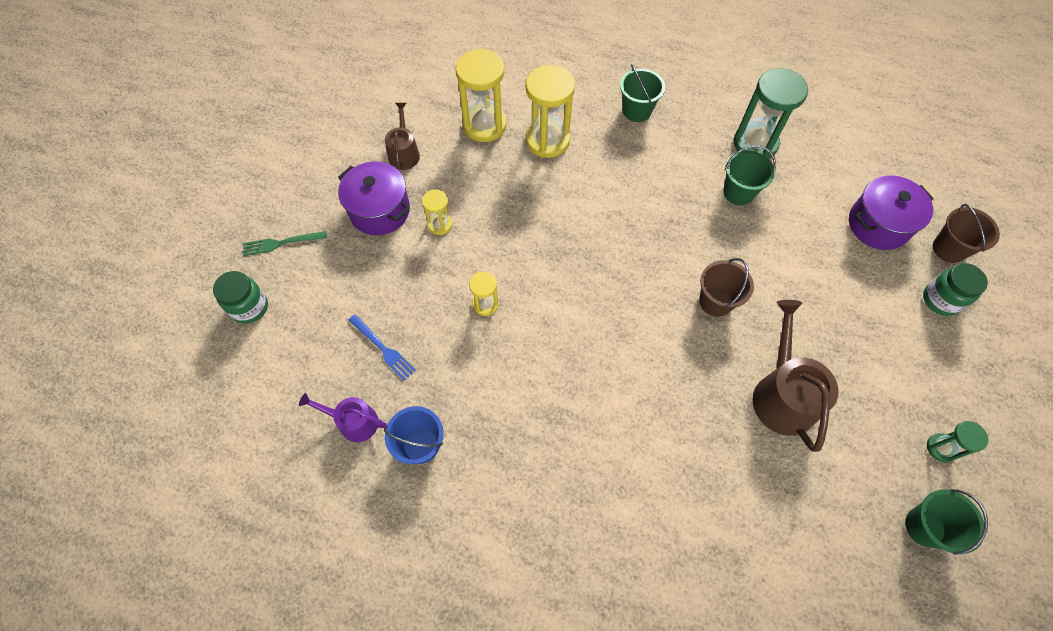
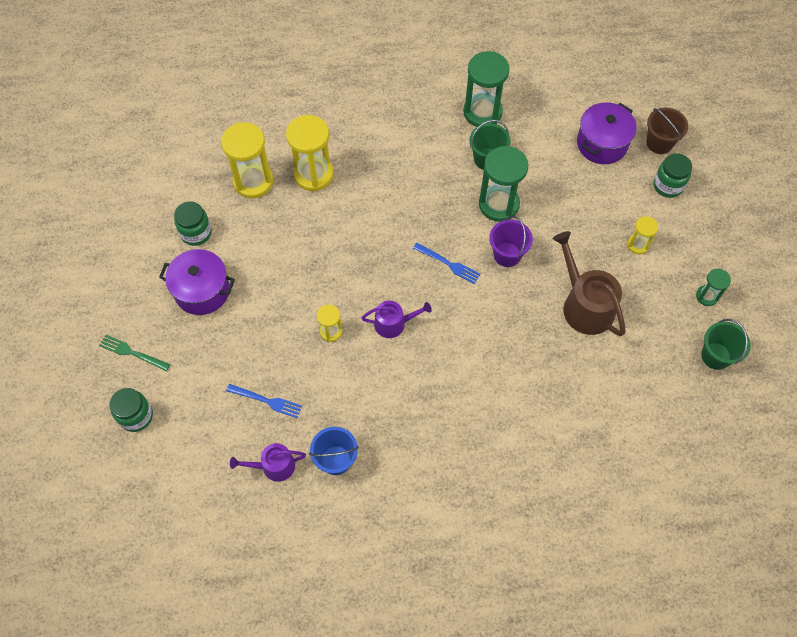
camera: 25 degrees left, 0 degrees up
green fork [243,231,327,256] -> green fork turned 60 degrees clockwise [99,335,170,371]
brown watering can [385,103,420,170] -> green jar [174,201,212,246]
yellow hourglass [422,189,452,235] -> yellow hourglass moved to [627,216,658,254]
green bucket [620,64,665,122] -> none
brown bucket [699,258,754,317] -> purple bucket [489,216,533,267]
none -> purple watering can [361,301,432,338]
none -> blue fork [413,243,481,284]
none -> green hourglass [479,146,528,222]

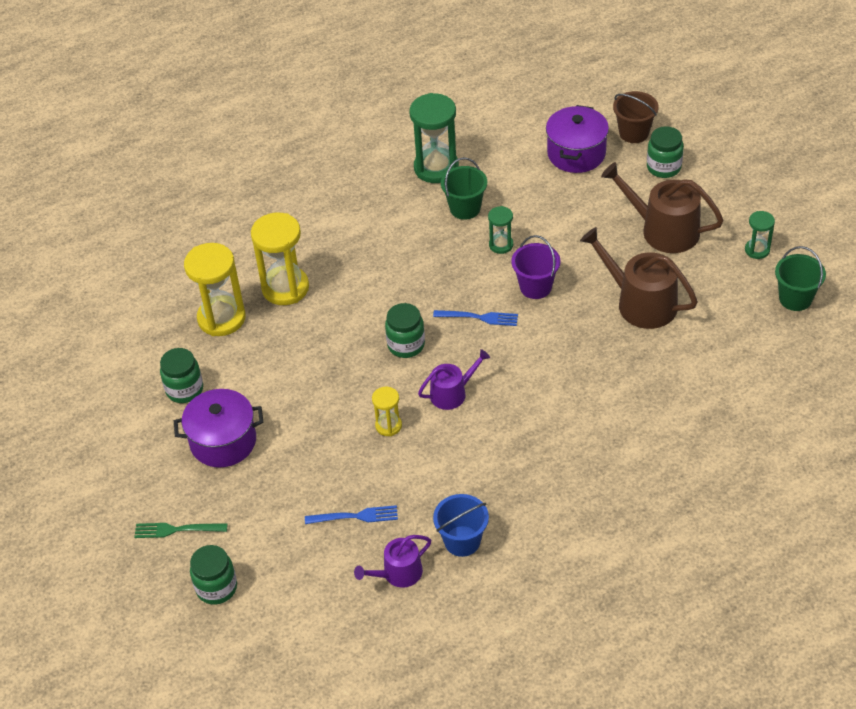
camera: 20 degrees left, 15 degrees down
green hourglass [479,146,528,222] -> green hourglass [488,206,513,254], size x0.52
yellow hourglass [627,216,658,254] -> brown watering can [601,162,724,253]
none -> green jar [385,303,425,358]

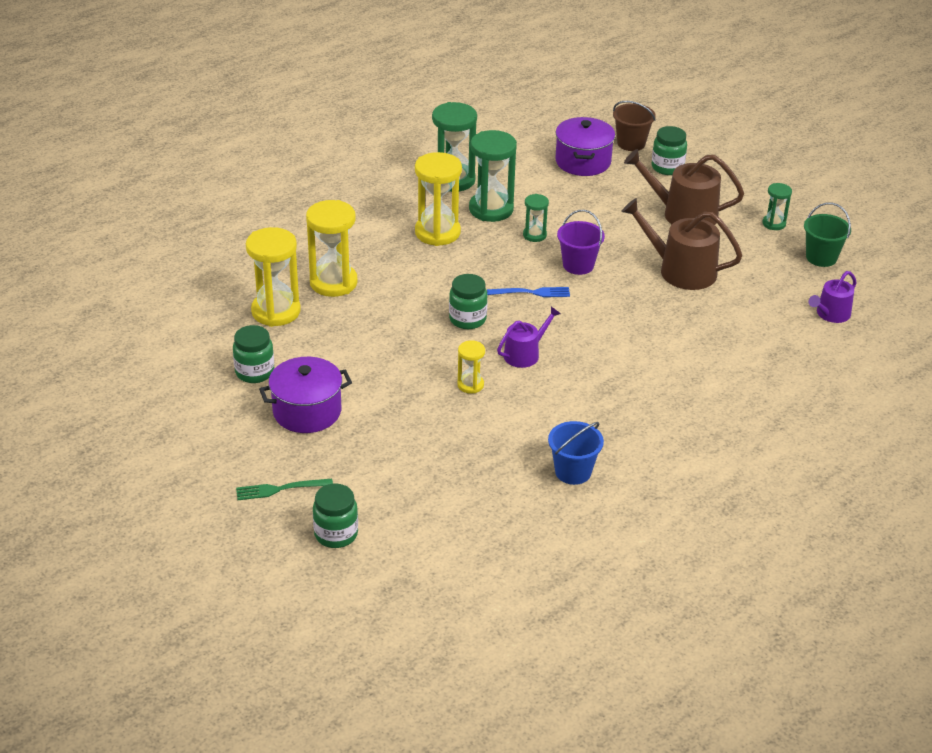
camera: 15 degrees left, 10 degrees down
blue fork [305,505,398,524] -> none
purple watering can [354,535,431,588] -> purple watering can moved to [808,271,857,323]
green bucket [441,157,487,220] -> green hourglass [469,130,517,222]
none -> yellow hourglass [415,152,462,246]

